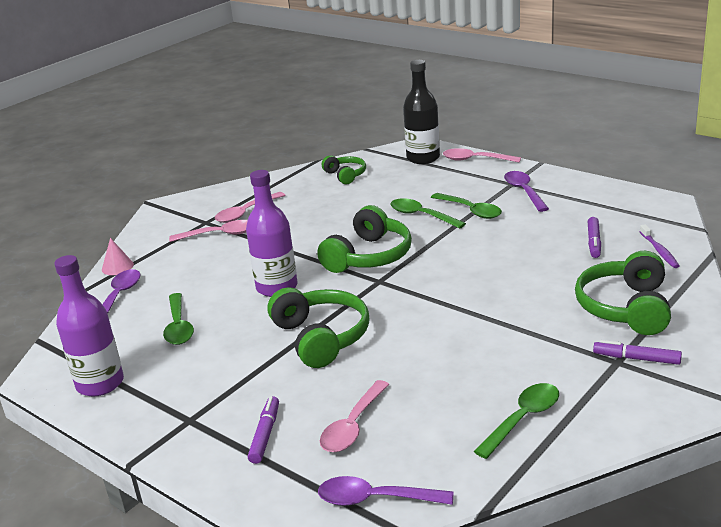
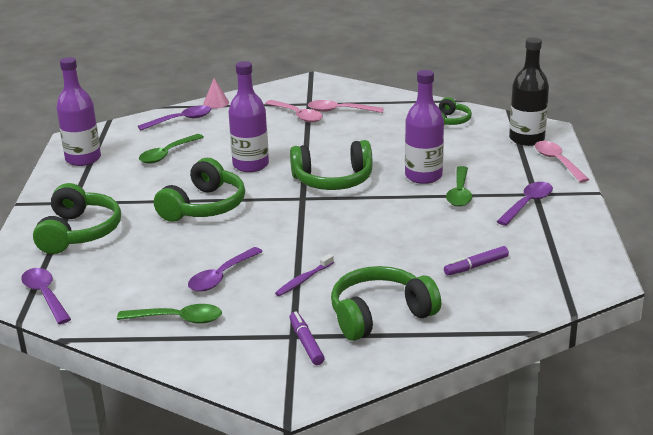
camera: 50 degrees right, 0 degrees up
purple marker [248,396,279,464] -> green headphones [33,183,121,254]
pink spoon [320,380,390,452] -> none
green spoon [391,198,466,229] -> purple bottle [405,70,444,184]
purple toothbrush [640,224,679,268] -> purple toothbrush moved to [275,254,334,296]
none -> purple spoon [188,247,263,292]

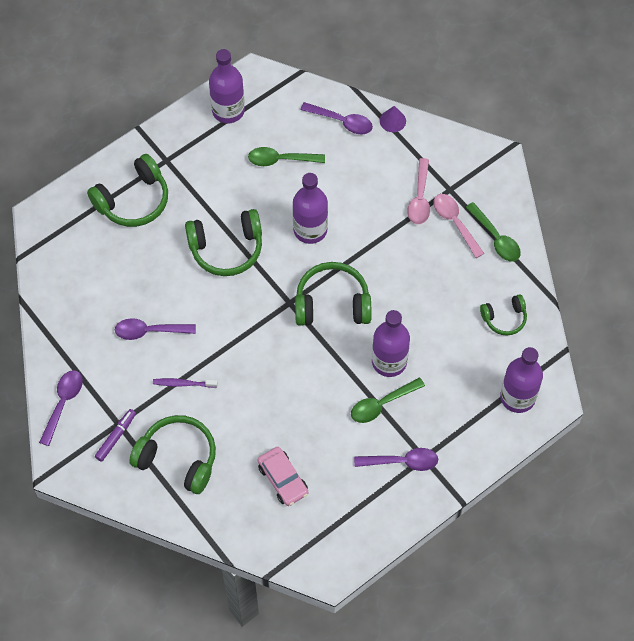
camera: 50 degrees right, 35 degrees up
purple spoon [21,268,71,324] -> purple spoon moved to [39,370,83,446]
green spoon [117,304,222,324] -> green spoon moved to [466,202,521,261]
pink cone [203,78,229,109] -> purple cone [380,106,406,132]
green headphones [290,140,373,190] -> green headphones turned 135 degrees clockwise [295,262,371,326]
purple marker [444,246,509,275] -> pink car [258,447,308,506]
black bottle [509,37,549,146] -> purple bottle [500,347,543,413]
pink spoon [535,141,589,183] -> none

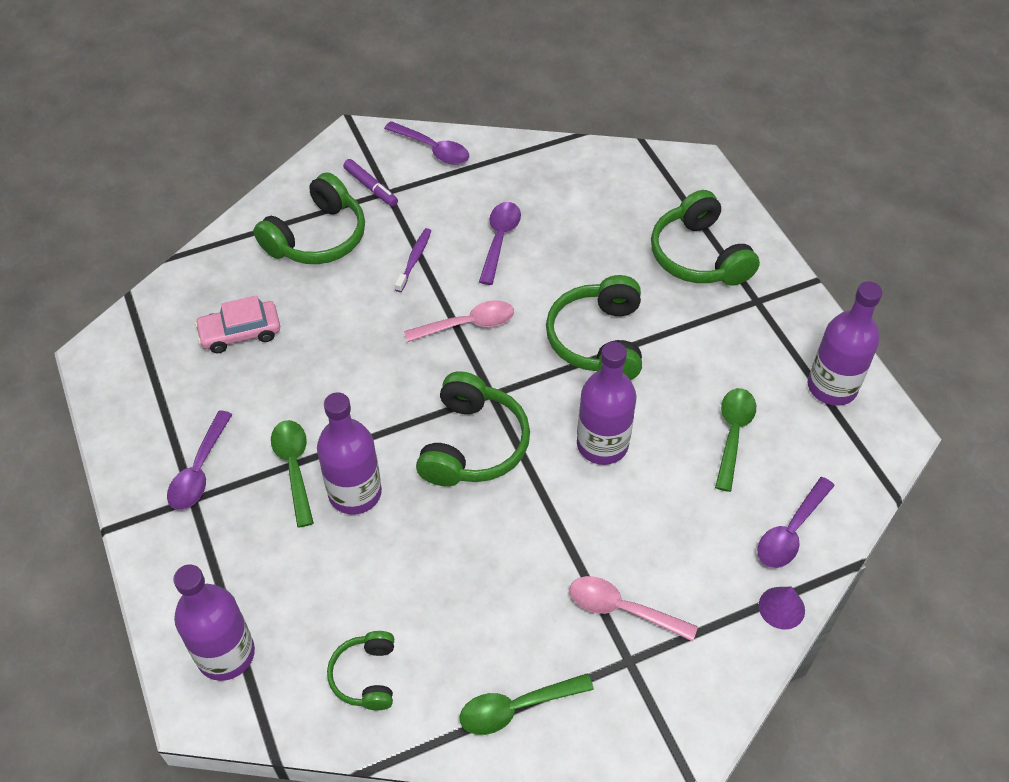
camera: 105 degrees right, 10 degrees down
pink spoon [433,194,484,258] -> pink spoon moved to [404,300,514,342]

